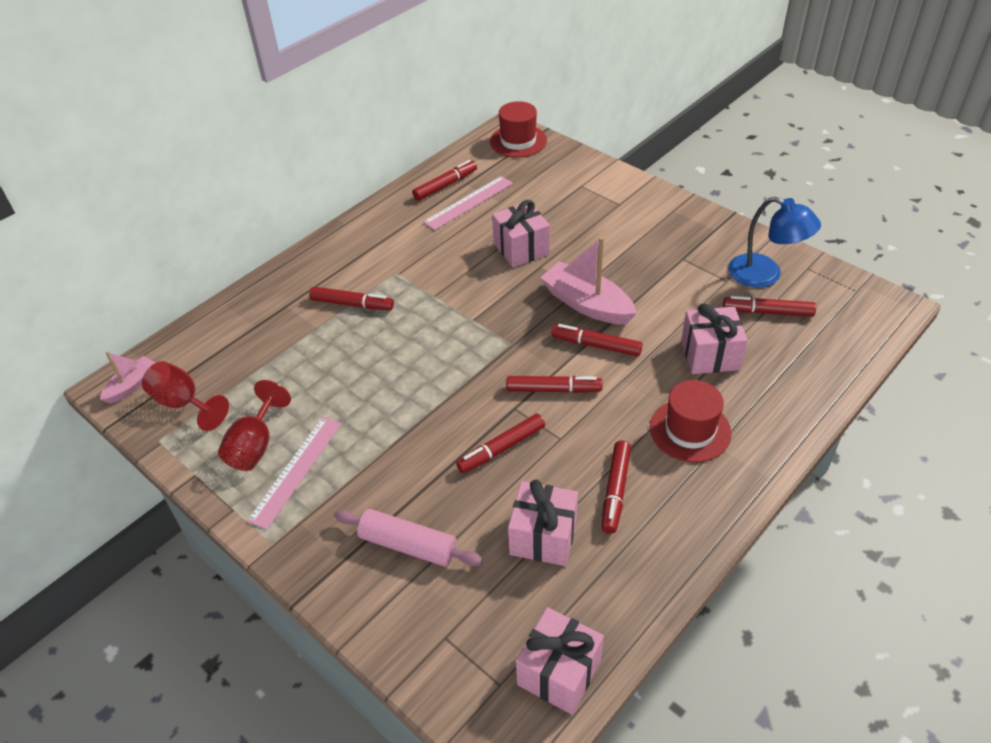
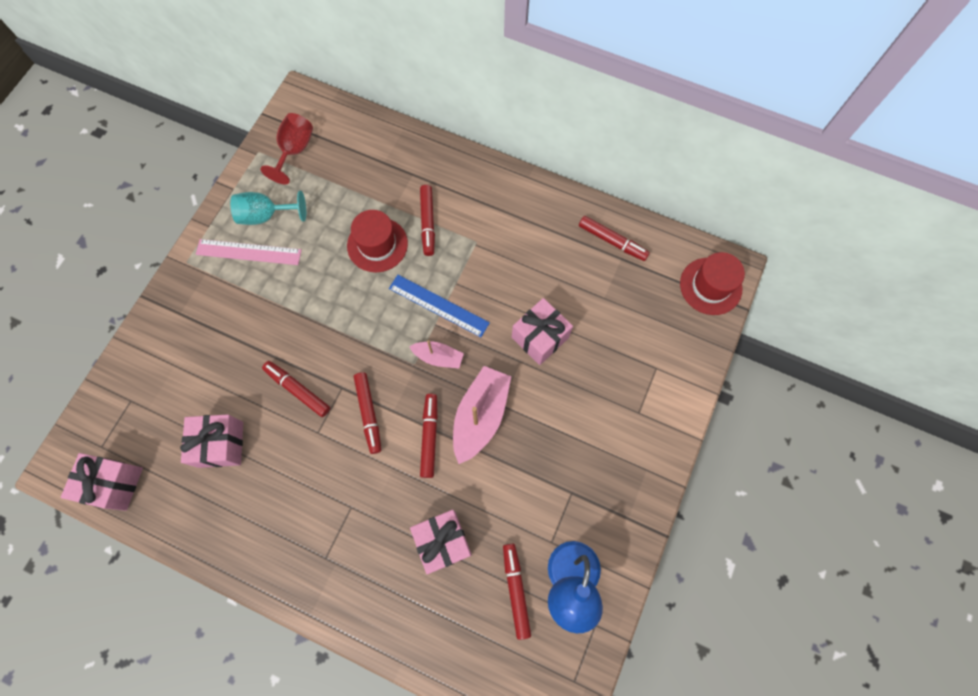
camera: 70 degrees right, 25 degrees up
pink boat [100,352,155,404] -> pink boat moved to [409,340,464,368]
red goblet [218,380,291,471] -> turquoise goblet [230,191,306,225]
pink rolling pin [334,509,483,567] -> none
pink ruler [423,176,513,230] -> none
red marker [602,441,631,534] -> none
red hat [650,380,731,462] -> red hat moved to [347,210,408,272]
none -> blue ruler [389,275,490,337]

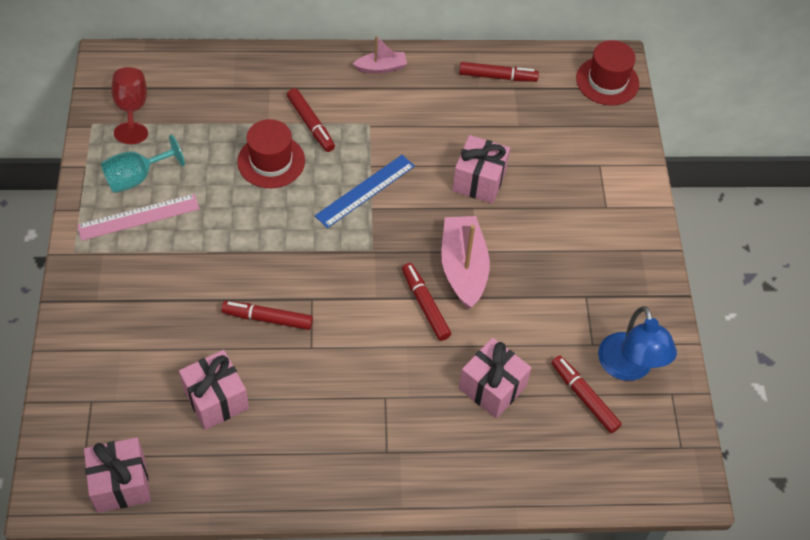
camera: 30 degrees left, 15 degrees down
red marker [354,372,381,454] -> none
blue ruler [389,275,490,337] -> blue ruler turned 45 degrees counterclockwise [315,155,415,228]
pink boat [409,340,464,368] -> pink boat moved to [353,35,407,74]

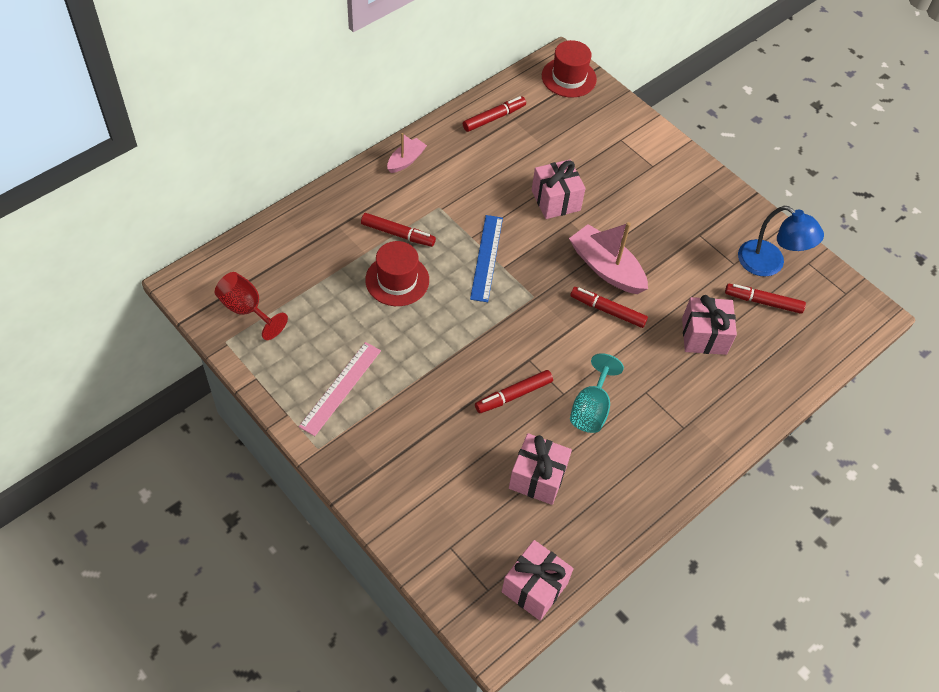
camera: 40 degrees left, 0 degrees up
turquoise goblet [101,134,185,193] -> turquoise goblet moved to [570,353,624,433]

